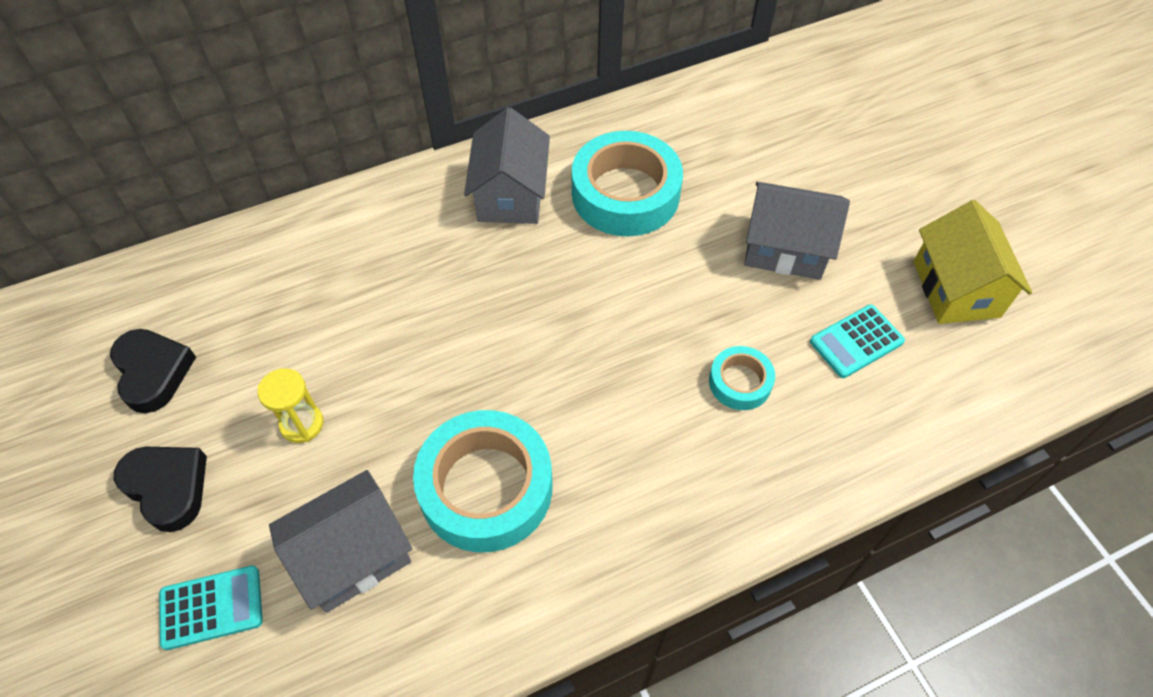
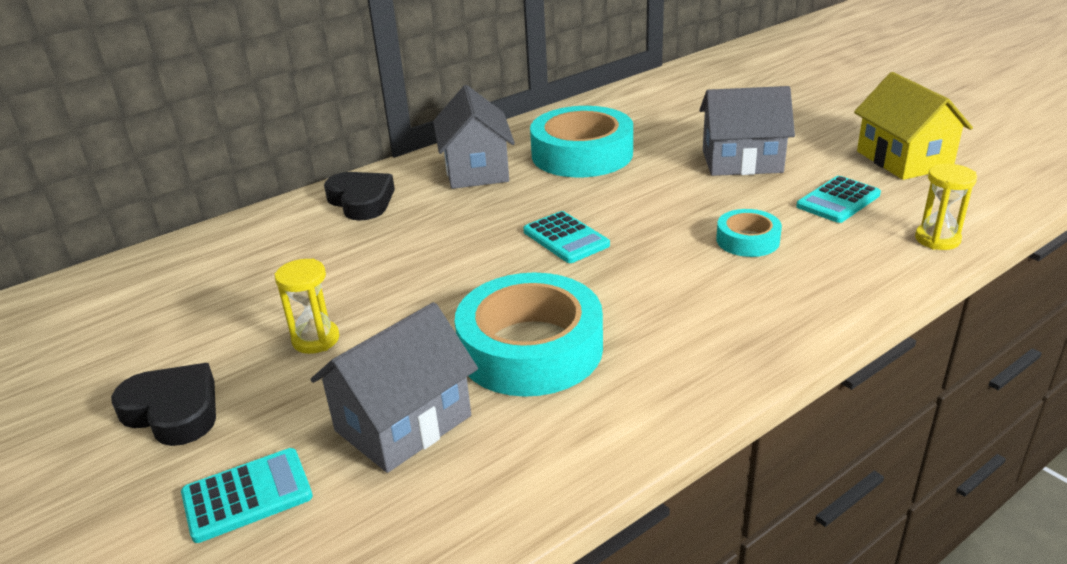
camera: 10 degrees left, 25 degrees down
black heart [110,329,196,413] -> black heart moved to [324,172,395,221]
none -> turquoise calculator [523,211,610,263]
none -> yellow hourglass [915,164,977,250]

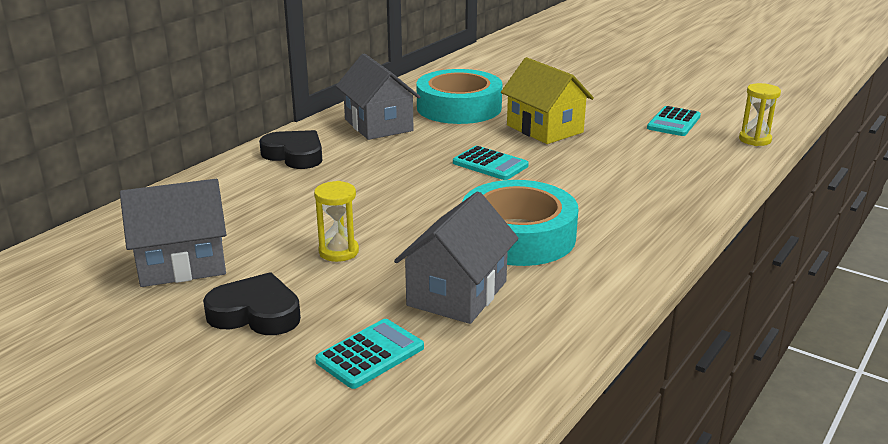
camera: 20 degrees left, 5 degrees down
grey house [699,86,795,176] -> grey house moved to [120,179,226,287]
turquoise tape [716,209,782,257] -> none
yellow house [854,72,973,180] -> yellow house moved to [501,57,594,144]

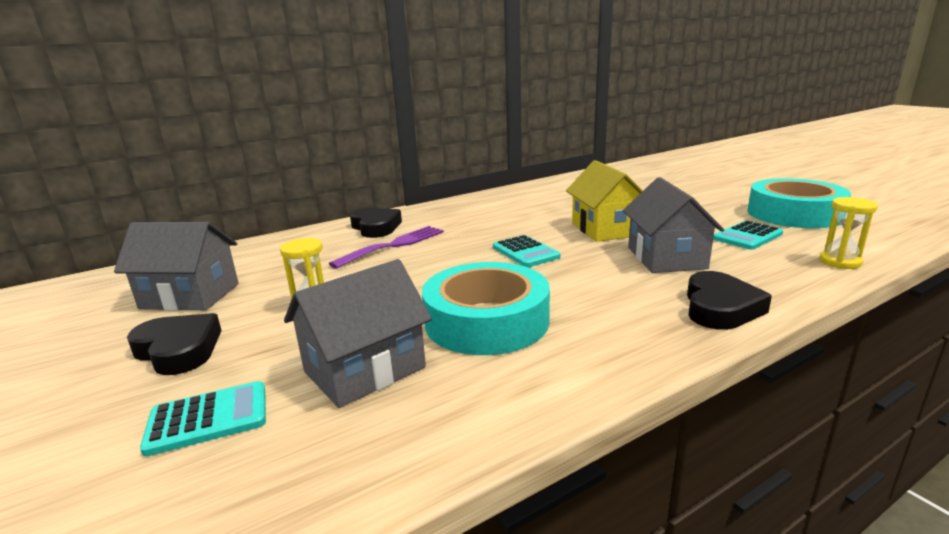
camera: 25 degrees right, 5 degrees down
grey house [336,53,420,140] -> grey house moved to [623,177,724,273]
turquoise tape [416,69,502,124] -> turquoise tape moved to [747,178,851,228]
none -> purple fork [329,226,444,269]
none -> black heart [687,271,772,330]

